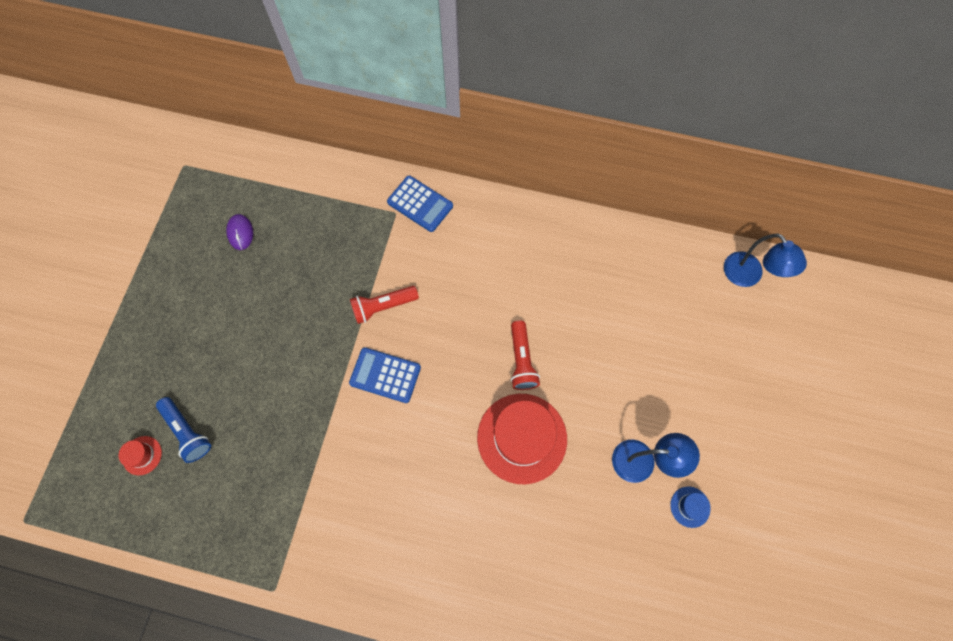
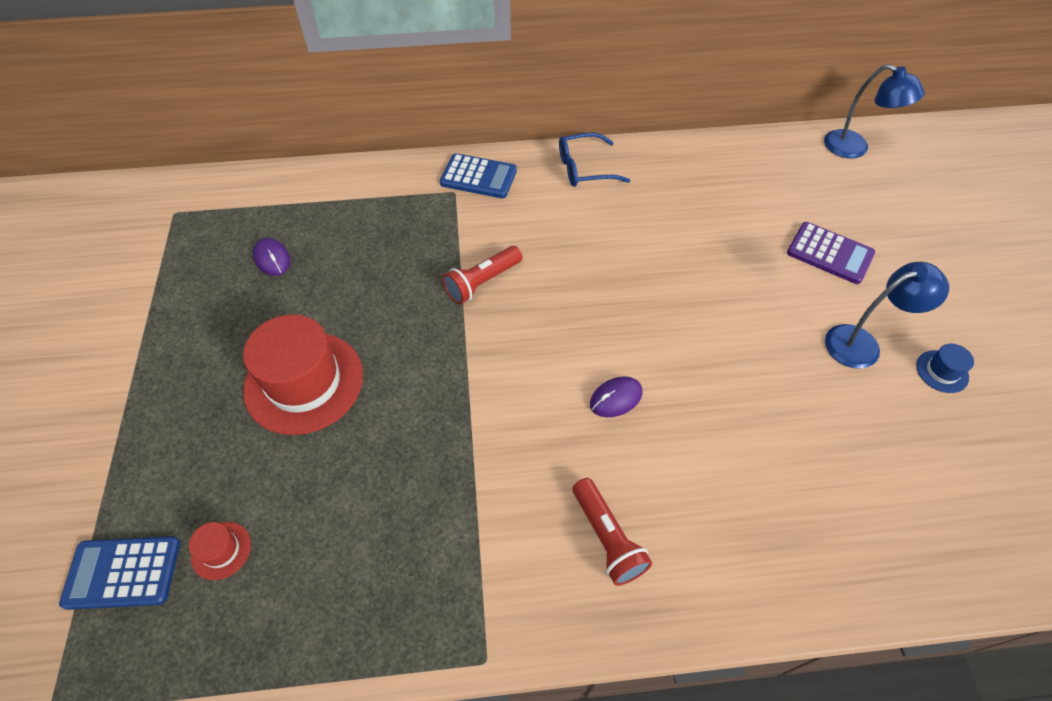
camera: 20 degrees left, 15 degrees down
blue flashlight [156,397,211,463] -> none
blue calculator [349,347,421,403] -> blue calculator moved to [59,536,180,610]
red hat [477,394,567,484] -> red hat moved to [243,314,363,435]
red flashlight [511,320,540,390] -> red flashlight moved to [572,478,652,586]
none -> blue glasses [559,132,630,187]
none -> purple mouse [590,376,643,417]
none -> purple calculator [787,222,875,284]

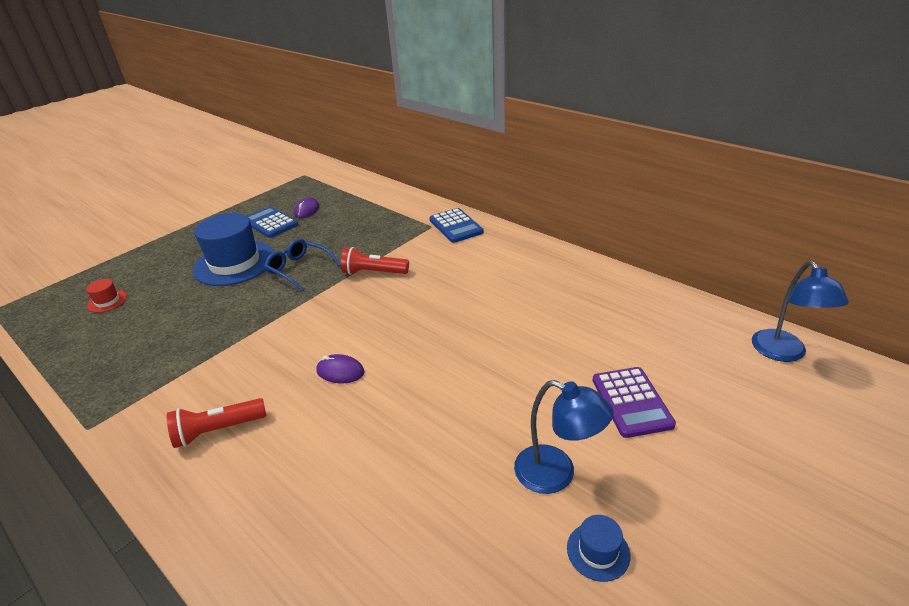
camera: 50 degrees right, 20 degrees down
blue calculator [59,536,180,610] -> blue calculator moved to [247,206,298,238]
red hat [243,314,363,435] -> blue hat [193,213,274,286]
blue glasses [559,132,630,187] -> blue glasses moved to [264,239,341,291]
red flashlight [572,478,652,586] -> red flashlight turned 45 degrees clockwise [167,398,266,448]

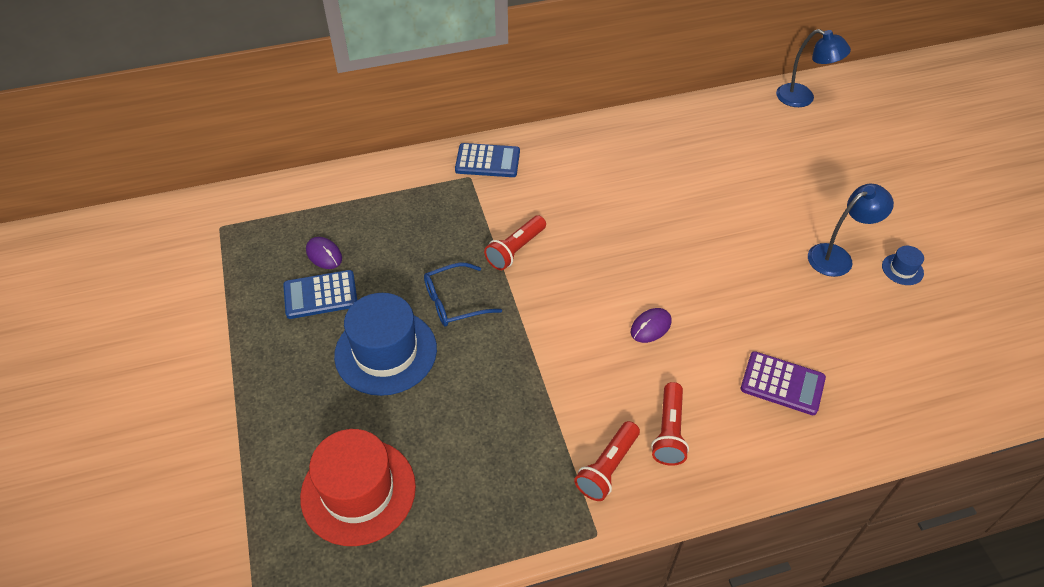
camera: 60 degrees left, 15 degrees up
red hat [86,279,127,313] -> red hat [300,429,416,546], size x2.34
purple calculator [592,367,676,438] -> purple calculator moved to [741,351,826,415]
none -> red flashlight [574,421,640,501]

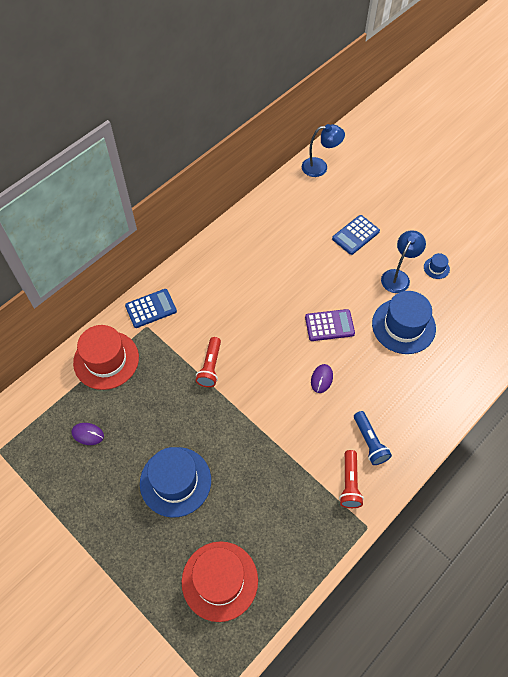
camera: 30 degrees left, 10 degrees up
blue calculator [283,270,357,319] -> blue calculator moved to [332,215,380,255]
blue glasses [424,263,502,327] -> none
red flashlight [651,382,689,466] -> blue flashlight [354,411,392,465]
purple calculator [741,351,826,415] -> purple calculator moved to [305,309,355,341]
none -> red hat [73,325,139,390]
none -> blue hat [372,291,436,354]

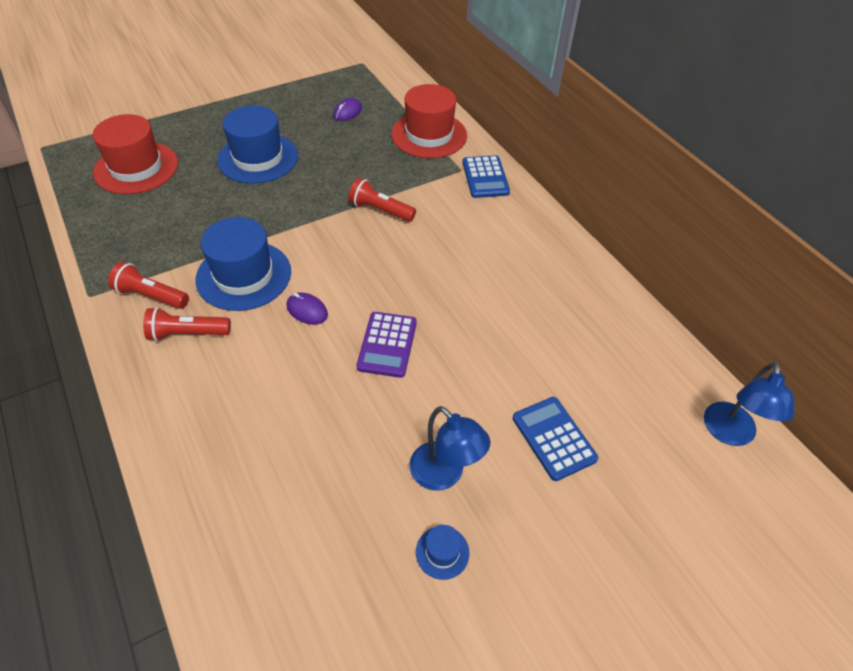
camera: 105 degrees right, 10 degrees down
blue flashlight [354,411,392,465] -> red flashlight [143,307,231,341]
blue hat [372,291,436,354] -> blue hat moved to [195,217,291,311]

